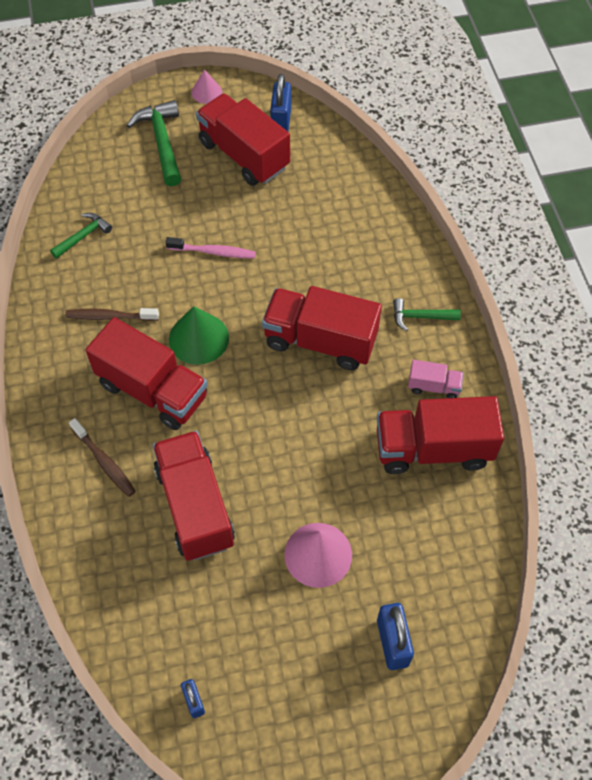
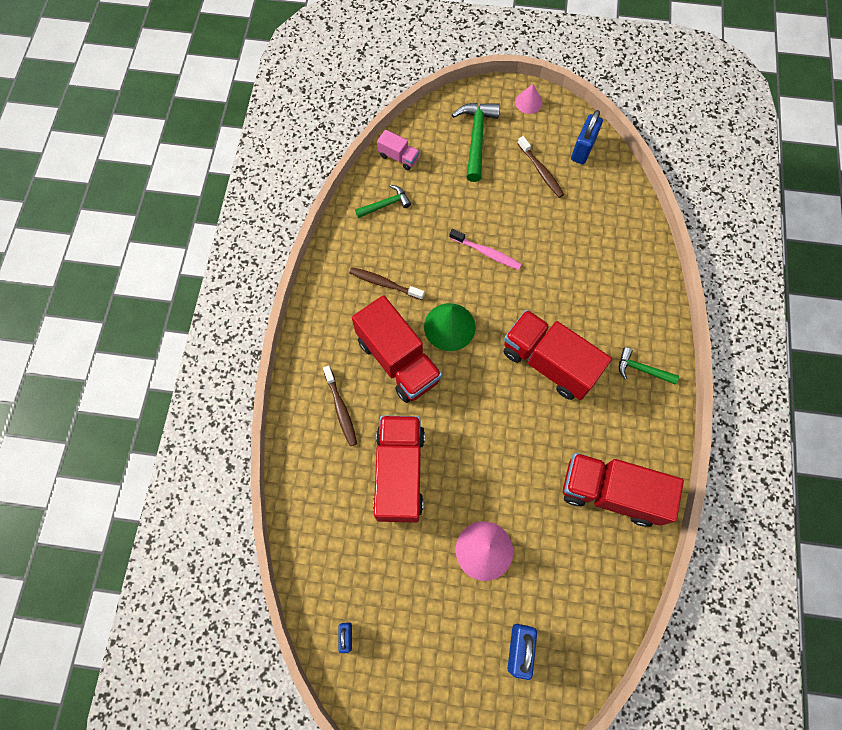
camera: 20 degrees right, 10 degrees up
red truck [196,94,290,186] -> brown toothbrush [517,136,564,198]
pink truck [408,360,464,398] -> pink truck moved to [377,130,420,170]

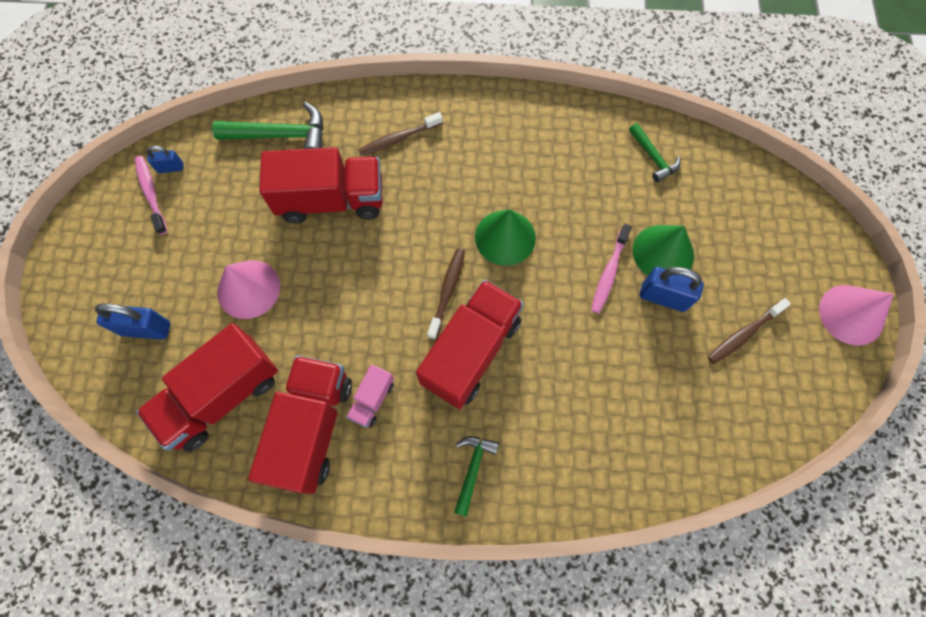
camera: 85 degrees right, 0 degrees up
brown toothbrush [349,267,424,300] -> brown toothbrush moved to [427,249,465,340]
red truck [352,295,442,403] -> red truck moved to [136,323,278,452]
pink truck [377,130,420,170] -> pink truck moved to [346,364,394,428]
green hammer [452,103,500,182] -> green hammer moved to [212,102,324,149]
pink cone [515,84,542,114] -> pink cone [819,285,894,345], size x1.68
blue padlock [571,110,603,164] -> blue padlock moved to [640,267,704,312]
none -> pink toothbrush [135,156,167,235]
none -> green cone [633,225,694,276]

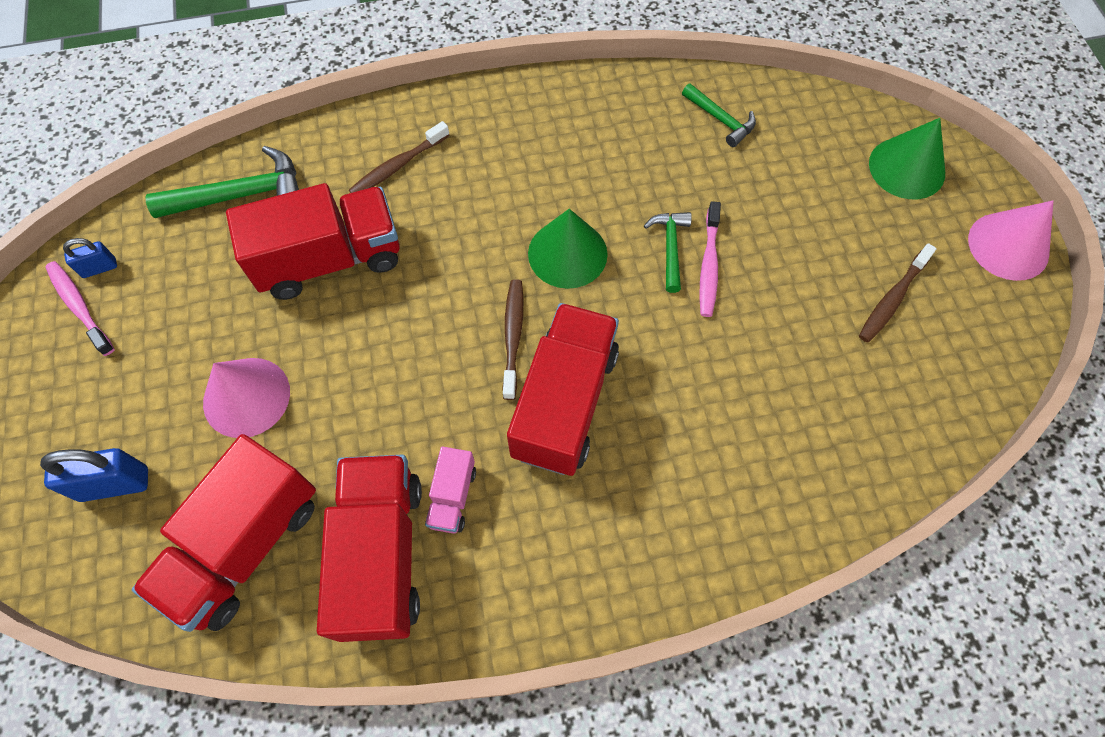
camera: 15 degrees left, 5 degrees down
green hammer [454,436,499,517] -> green hammer moved to [644,212,692,293]
green cone [633,225,694,276] -> green cone moved to [869,118,945,199]
blue padlock [640,267,704,312] -> none

